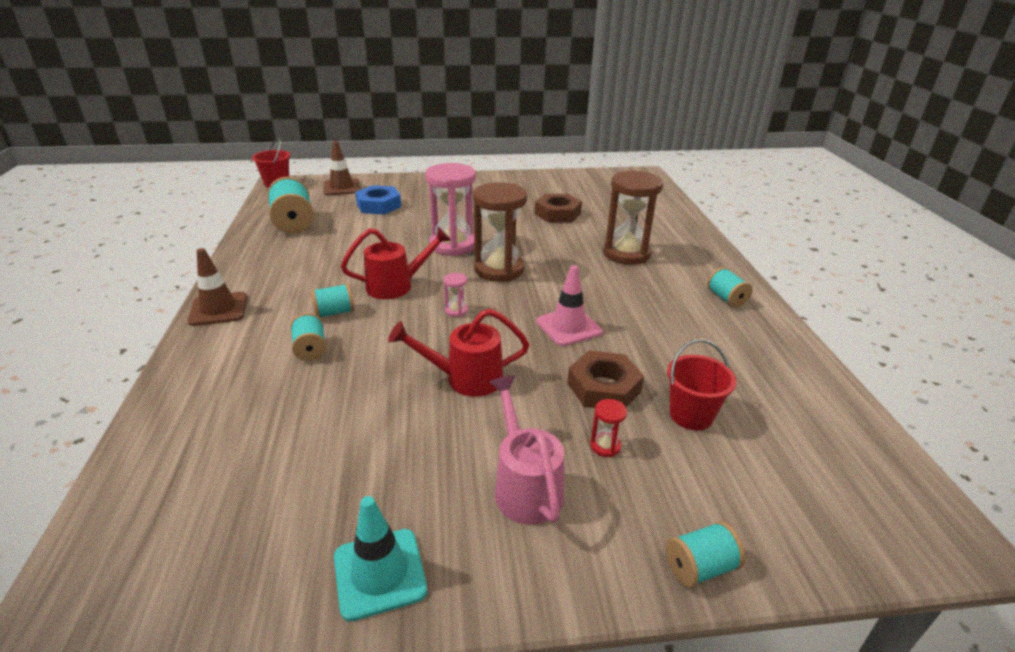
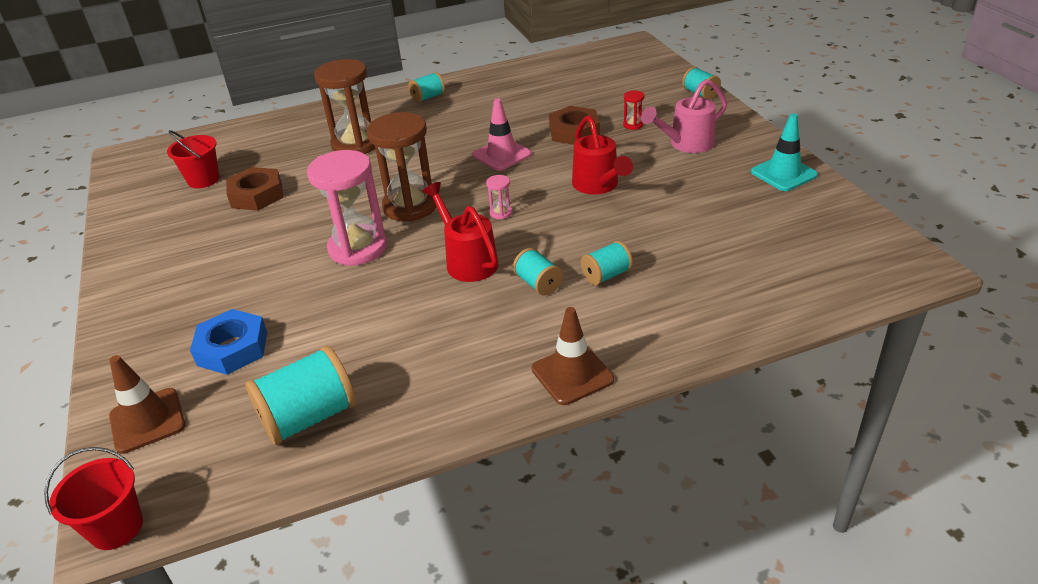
camera: 100 degrees left, 5 degrees up
red bucket [667,339,737,430] -> red bucket moved to [167,130,219,188]

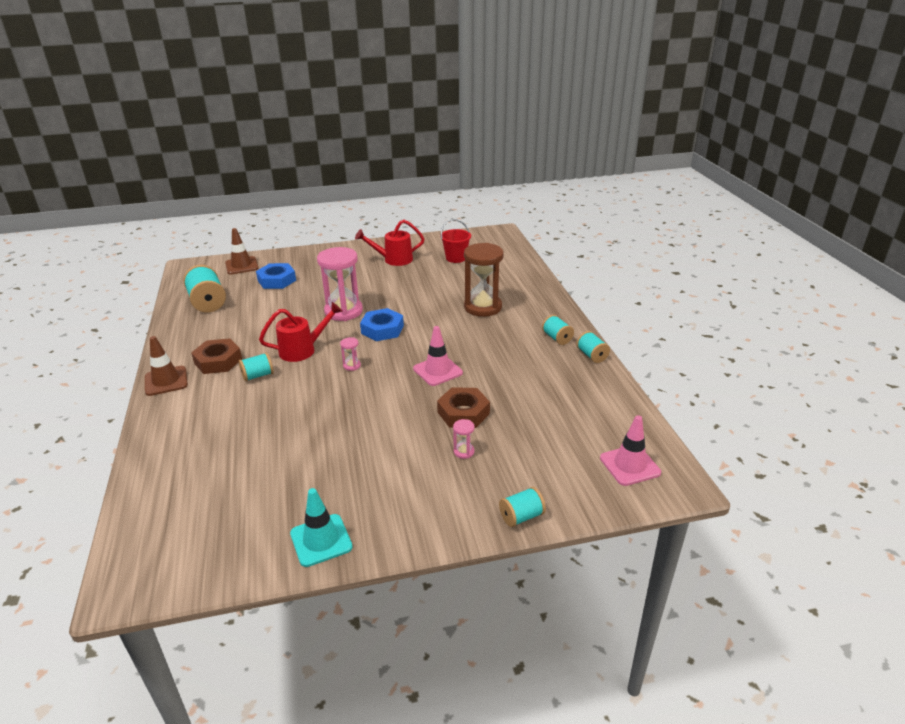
camera: 95 degrees right, 5 degrees down
red bucket [44,447,143,550] -> none
brown nut [226,167,283,211] -> brown nut moved to [191,338,242,374]
brown hourglass [367,112,437,222] -> blue nut [360,308,404,341]
red watering can [572,116,633,195] -> red watering can moved to [355,220,424,266]
turquoise spool [581,241,633,286] -> turquoise spool moved to [576,331,610,363]
red hourglass [623,90,645,130] -> pink hourglass [453,419,475,459]
pink watering can [641,79,727,153] -> none
none -> pink traffic cone [600,415,661,486]

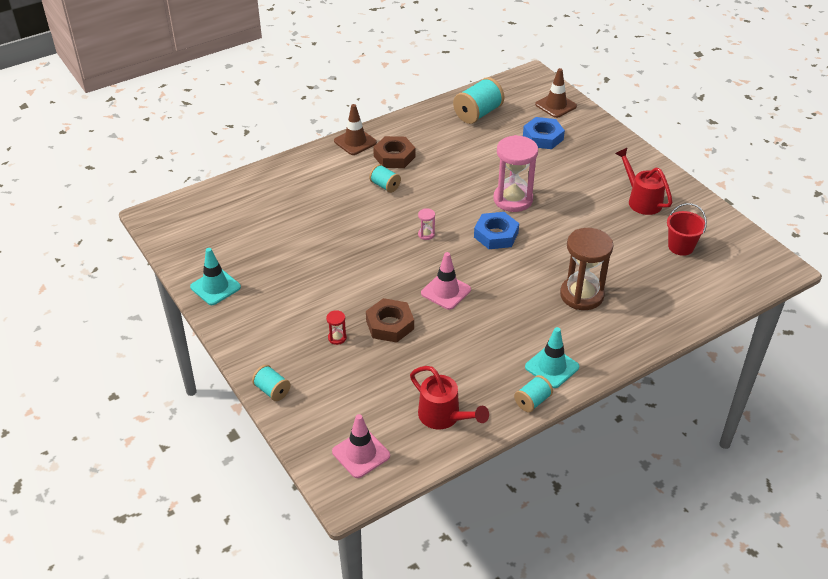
camera: 70 degrees right, 10 degrees up
red watering can [259,302,343,362] -> red watering can moved to [410,366,489,429]
pink hourglass [453,419,475,459] -> red hourglass [326,310,347,345]
turquoise spool [542,315,574,345] -> turquoise traffic cone [525,327,579,388]

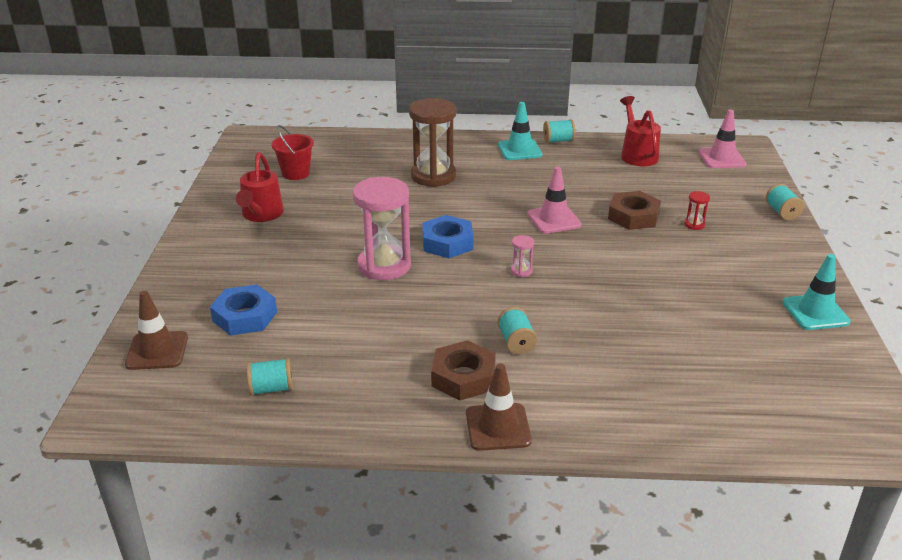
camera: 145 degrees left, 10 degrees down
turquoise spool [453,77,504,124] -> turquoise spool [247,358,293,396], size x0.57

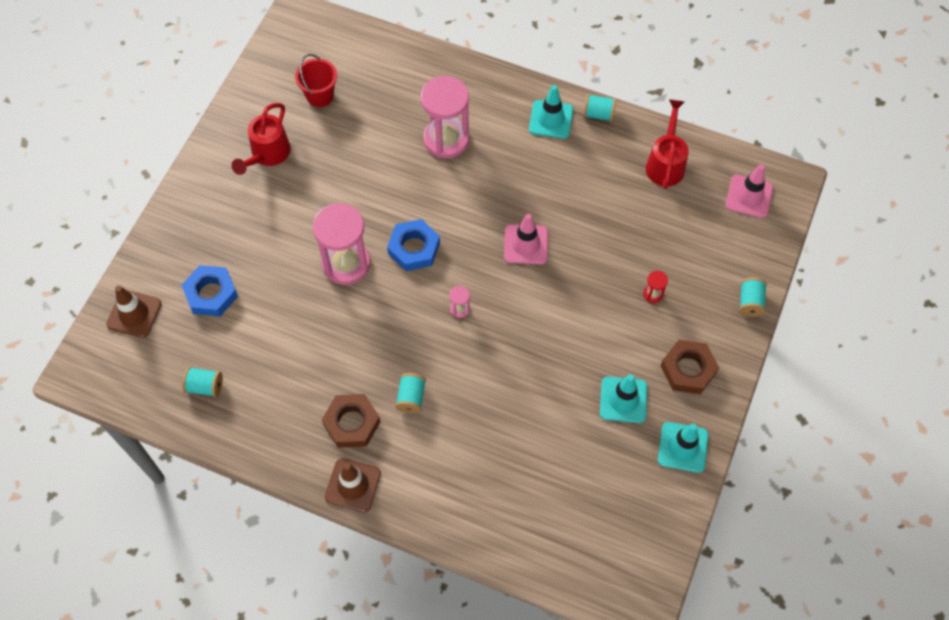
camera: 20 degrees right, 30 degrees up
brown hourglass [409,98,457,187] -> pink hourglass [421,76,469,158]
brown nut [608,191,661,230] -> brown nut moved to [661,340,719,394]
none -> turquoise traffic cone [600,374,647,423]

